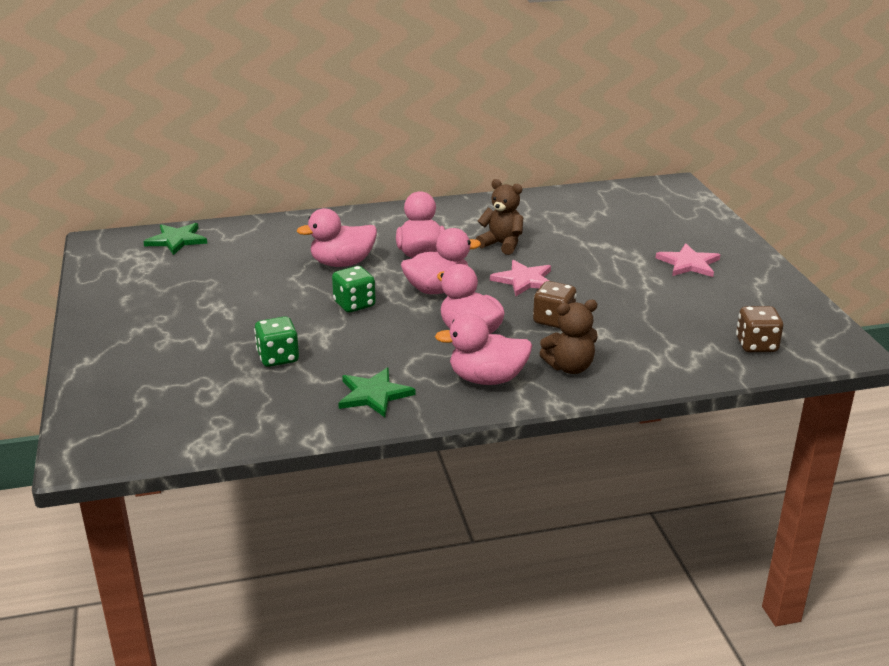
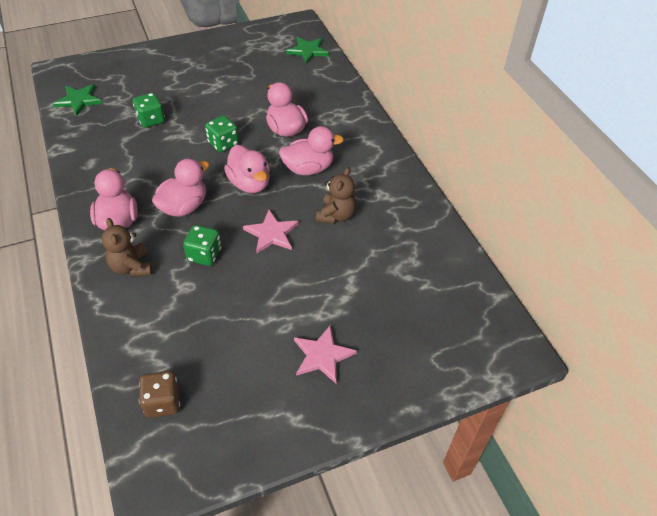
camera: 80 degrees right, 20 degrees up
green star [338,368,415,417] -> green star moved to [53,84,103,116]
brown dice [533,281,577,328] -> green dice [183,225,221,266]

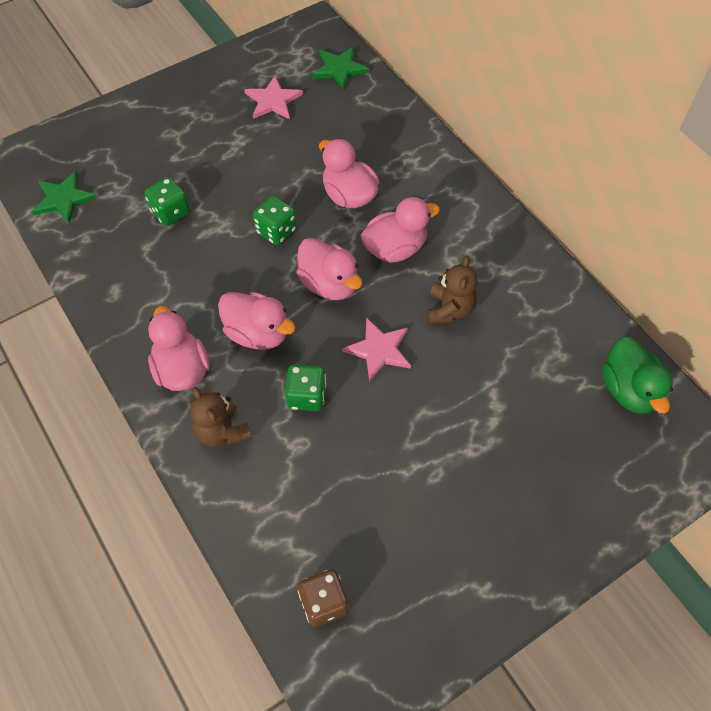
camera: 10 degrees left, 10 degrees up
pink duck [152,159,209,217] -> pink duck turned 90 degrees clockwise [218,292,296,350]
pink star [294,326,357,383] -> pink star moved to [245,76,303,119]
none -> green duck [602,337,673,414]

